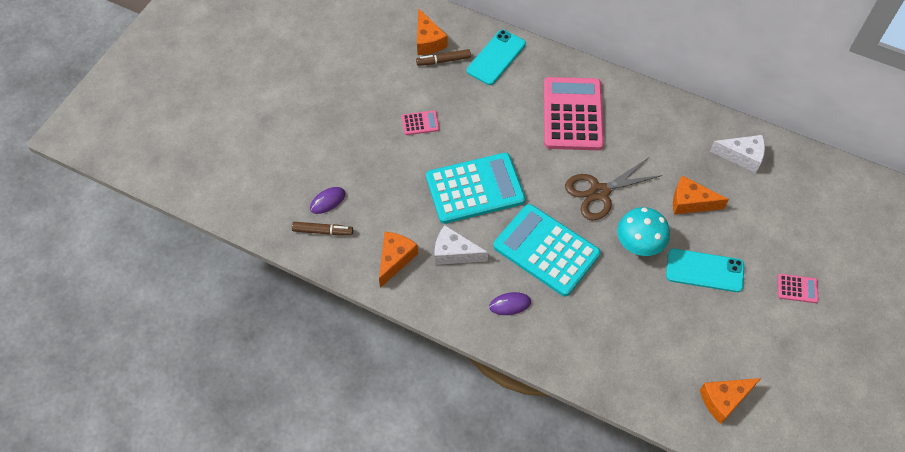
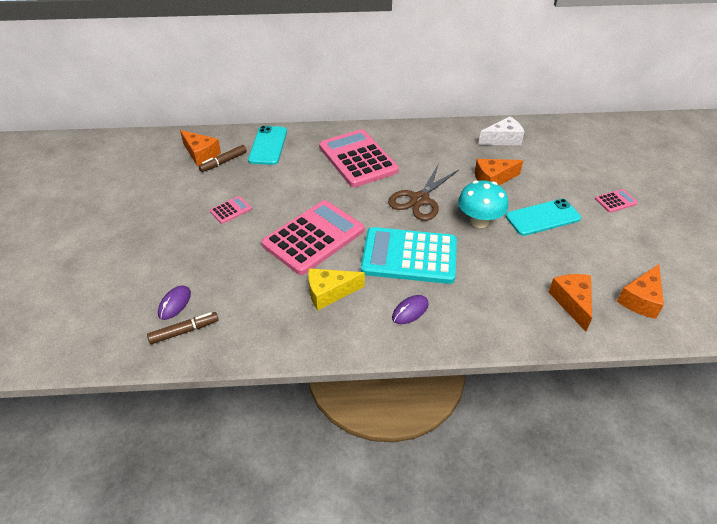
camera: 30 degrees left, 15 degrees down
orange cheese [379,232,418,288] -> orange cheese moved to [549,274,592,332]
turquoise calculator [426,153,525,224] -> pink calculator [262,200,364,275]
white cheese [435,225,488,265] -> yellow cheese [308,268,365,310]

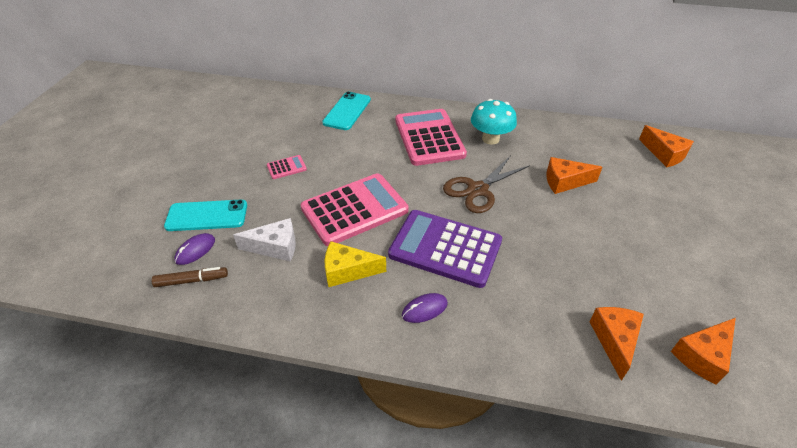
camera: 15 degrees right, 0 degrees up
orange cheese [180,130,221,166] -> orange cheese moved to [639,125,694,167]
brown marker [198,145,247,172] -> none
turquoise calculator [361,227,457,284] -> purple calculator [388,210,502,288]
turquoise mushroom [458,180,508,228] -> turquoise mushroom moved to [471,99,517,145]
white cheese [478,116,524,145] -> white cheese moved to [233,218,296,261]
turquoise phone [506,199,581,236] -> turquoise phone moved to [164,200,247,231]
pink calculator [595,189,638,213] -> none

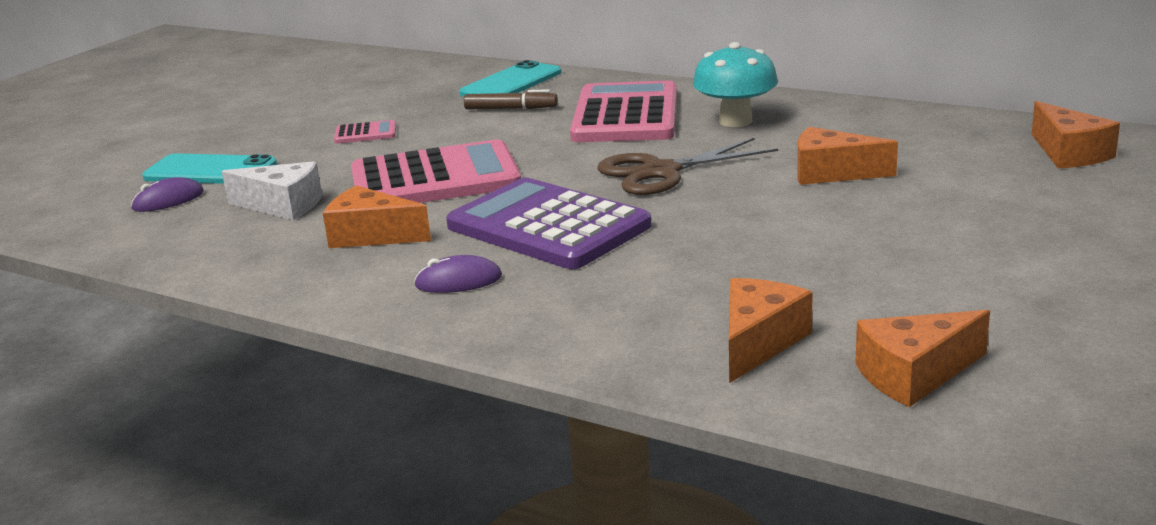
camera: 20 degrees right, 20 degrees down
brown marker [151,267,228,287] -> brown marker moved to [464,89,558,110]
yellow cheese [325,241,386,287] -> orange cheese [323,185,431,248]

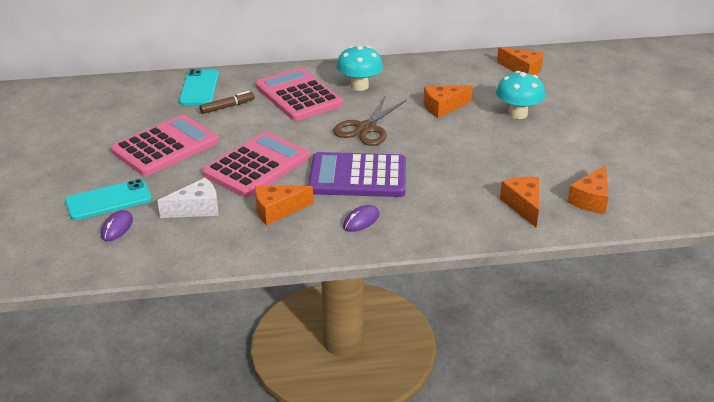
camera: 40 degrees left, 10 degrees up
pink calculator [334,120,396,144] -> pink calculator [111,115,219,176], size x2.40
none -> turquoise mushroom [496,71,545,119]

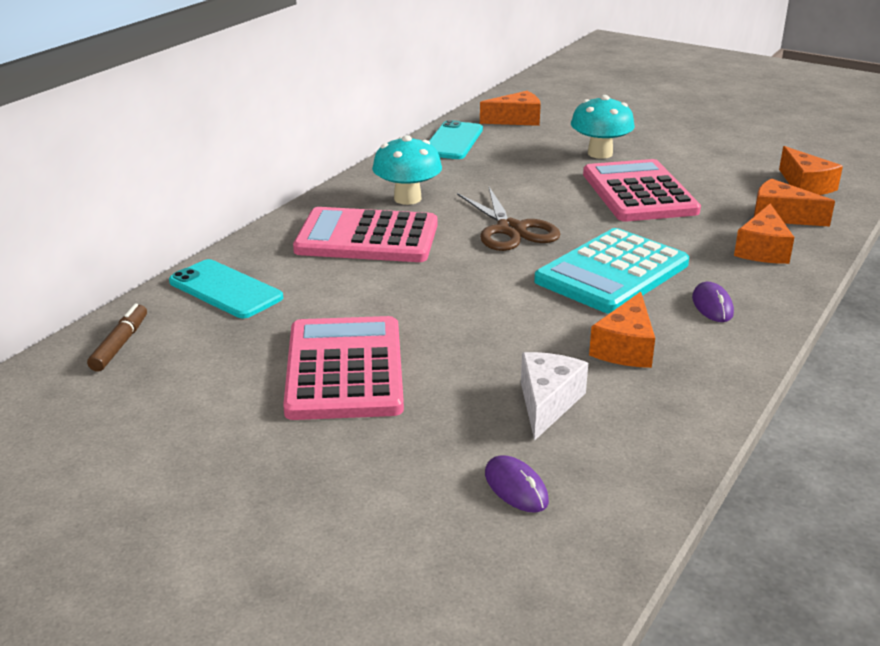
camera: 50 degrees left, 5 degrees down
turquoise phone [65,179,152,220] -> turquoise phone moved to [429,120,483,159]
brown marker [199,91,255,114] -> brown marker moved to [87,303,147,372]
pink calculator [202,132,310,198] -> pink calculator moved to [583,159,701,221]
purple calculator [308,152,406,197] -> turquoise calculator [534,228,689,314]
orange cheese [423,85,473,118] -> orange cheese moved to [734,204,794,264]

